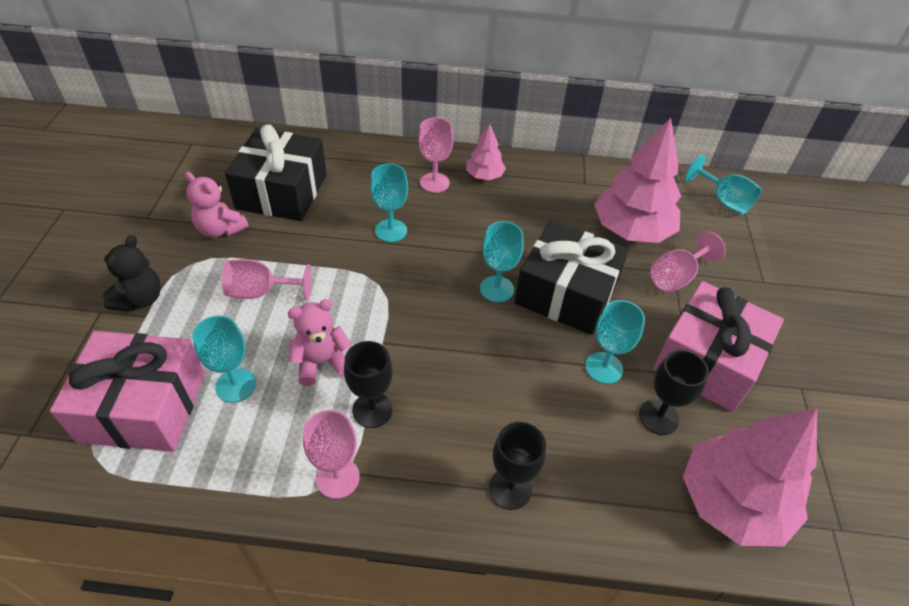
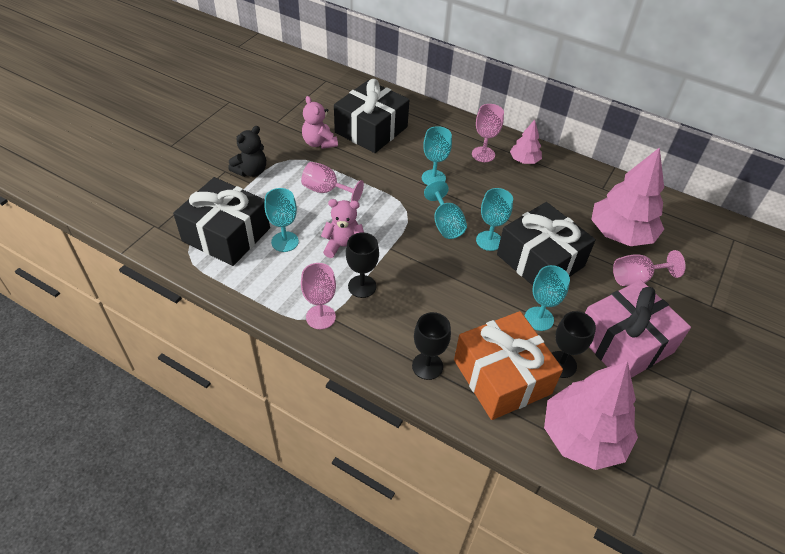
camera: 25 degrees right, 0 degrees up
pink gift [50,331,205,452] -> black gift [173,177,270,266]
turquoise goblet [685,155,762,214] -> turquoise goblet moved to [424,180,467,239]
none -> orange gift [454,311,563,420]

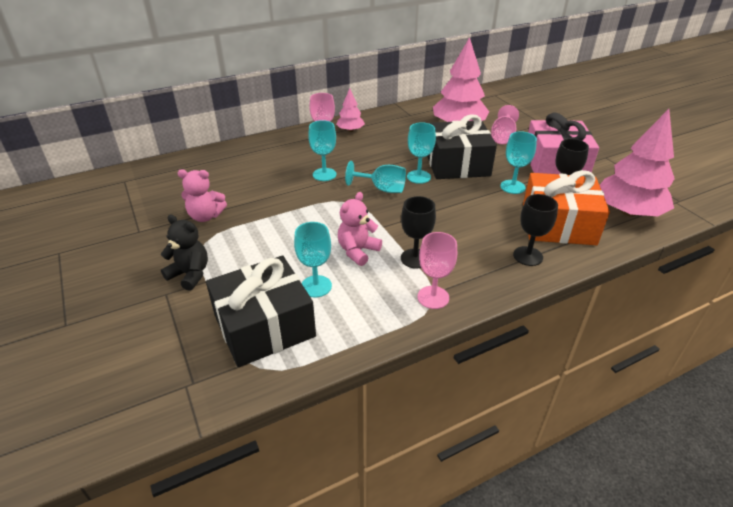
camera: 55 degrees left, 10 degrees down
black teddy bear [228,126,266,177] -> black teddy bear turned 45 degrees counterclockwise [161,215,208,291]
pink goblet [301,162,364,202] -> none
black gift [334,79,409,153] -> none

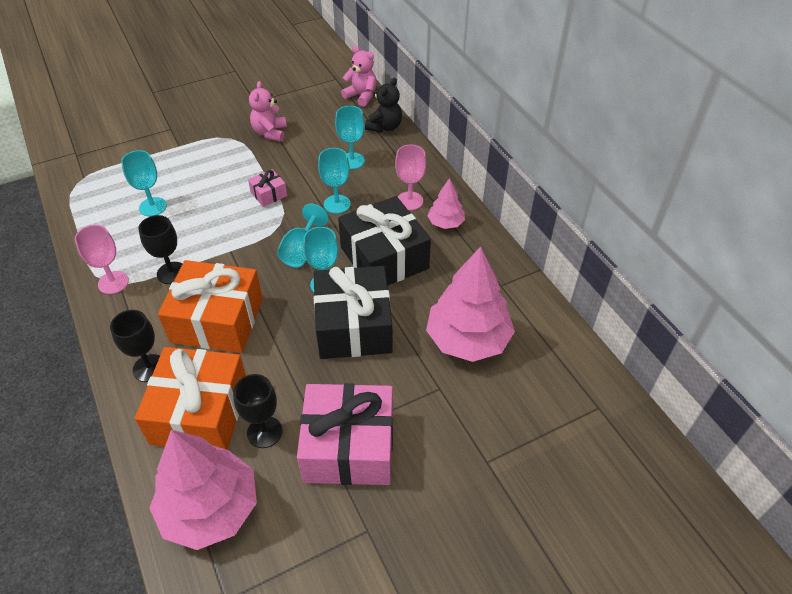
camera: 90 degrees right, 10 degrees up
black teddy bear [161,215,208,291] -> black teddy bear moved to [365,78,402,133]
black gift [206,255,316,367] -> black gift moved to [338,196,431,286]
pink teddy bear [338,192,382,266] -> pink teddy bear moved to [341,46,377,107]
pink goblet [491,105,519,144] -> none
turquoise goblet [500,131,537,194] -> turquoise goblet moved to [335,106,365,169]
none -> orange gift [158,260,263,353]
none -> pink gift [248,169,287,207]

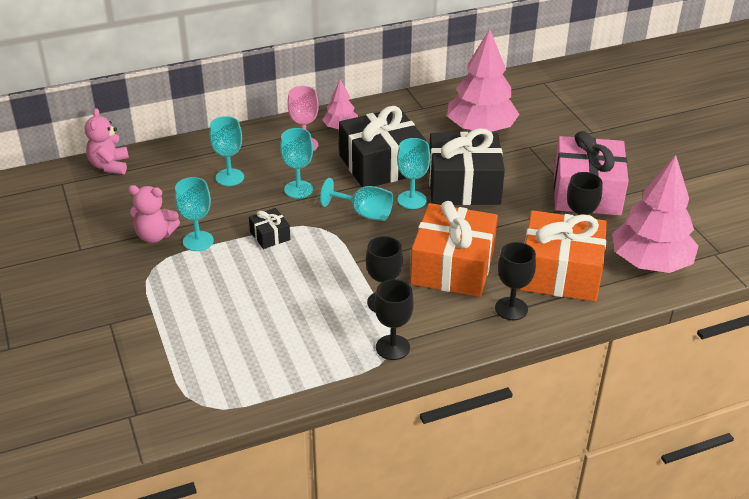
camera: 85 degrees left, 10 degrees down
pink goblet [75,225,129,294] -> black goblet [374,279,414,360]
turquoise goblet [121,150,167,217] -> turquoise goblet moved to [175,177,214,251]
pink gift [248,169,287,207] -> black gift [249,208,290,249]
pink teddy bear [341,46,377,107] -> pink teddy bear turned 45 degrees counterclockwise [85,108,129,174]
black teddy bear [365,78,402,133] -> none

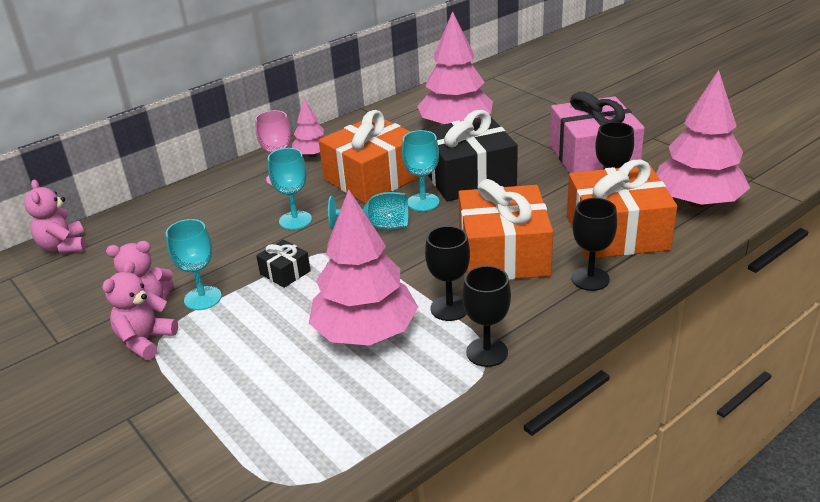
camera: 15 degrees left, 5 degrees down
turquoise goblet [209,116,244,186] -> none
black gift [339,106,426,187] -> orange gift [319,110,419,204]
none -> pink teddy bear [102,261,178,360]
none -> pink tree [309,189,418,345]

